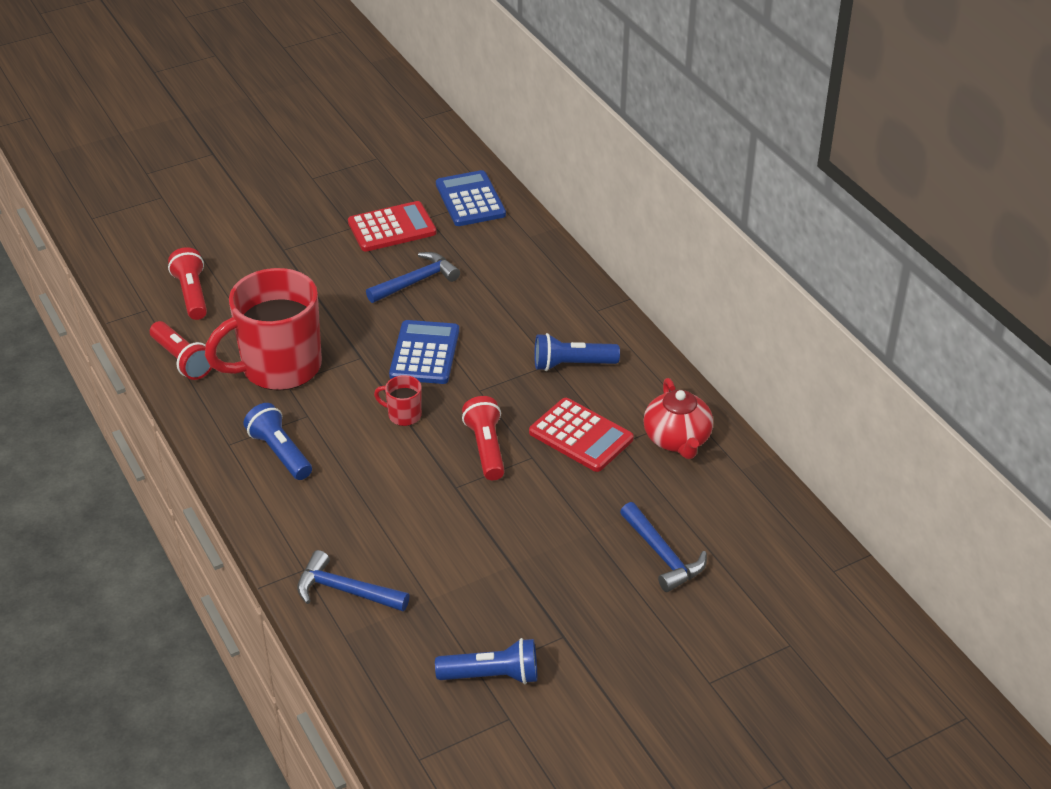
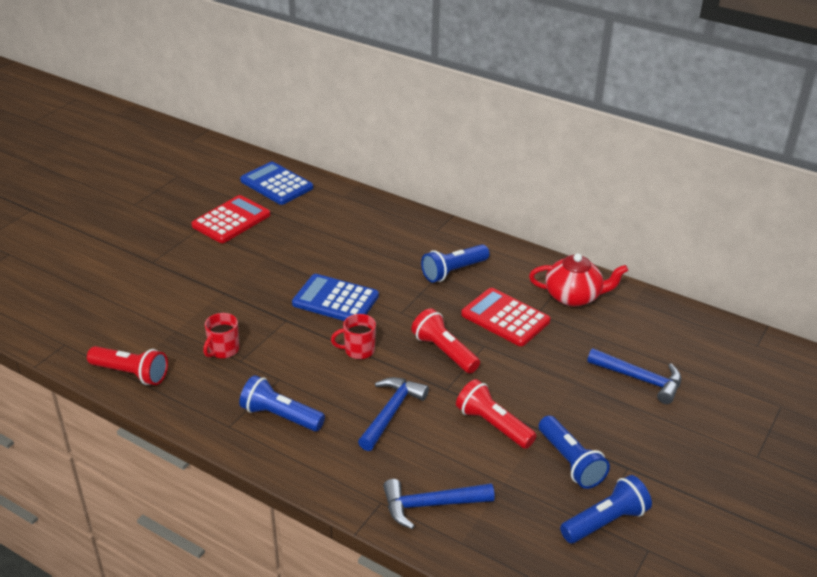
camera: 30 degrees left, 5 degrees down
red flashlight [168,247,207,320] -> red flashlight moved to [456,379,537,449]
red mug [205,268,322,391] -> red mug [203,313,239,359], size x0.41
blue hammer [366,252,460,303] -> blue hammer moved to [358,377,429,451]
blue calculator [389,320,459,384] -> blue calculator turned 45 degrees counterclockwise [292,274,379,321]
red calculator [529,398,634,472] -> red calculator turned 150 degrees counterclockwise [461,288,550,346]
red teapot [643,378,713,459] -> red teapot turned 45 degrees counterclockwise [529,253,628,306]
none -> blue flashlight [539,416,610,489]

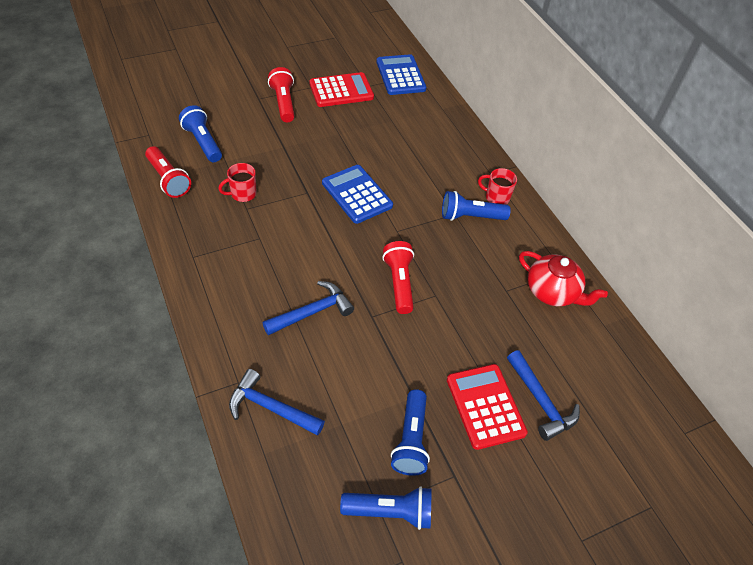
camera: 30 degrees right, 15 degrees up
blue flashlight [239,375,325,431] -> blue flashlight moved to [179,105,222,162]
red mug [331,314,376,360] -> red mug moved to [478,168,517,205]
red flashlight [456,379,537,449] -> red flashlight moved to [268,67,295,122]
red calculator [461,288,550,346] -> red calculator moved to [447,364,528,450]

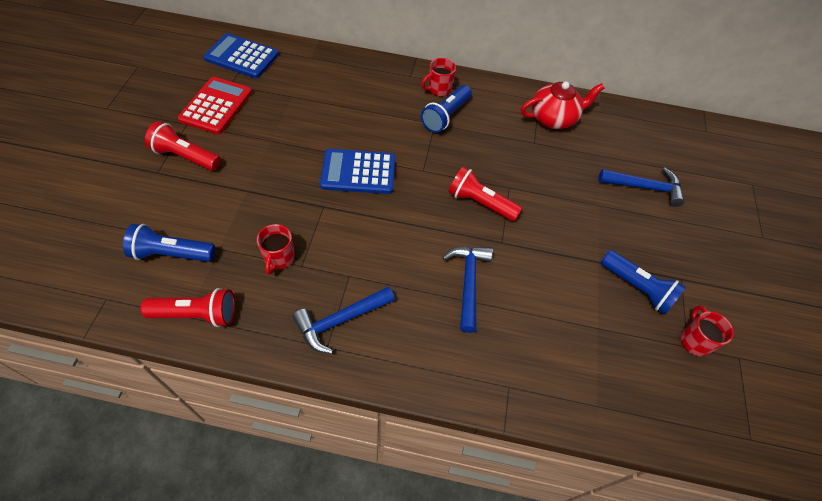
camera: 55 degrees left, 5 degrees up
blue hammer [229,369,325,436] -> blue hammer moved to [293,287,395,354]
blue flashlight [340,486,431,530] -> red mug [680,305,734,356]
red calculator [447,364,528,450] -> none

